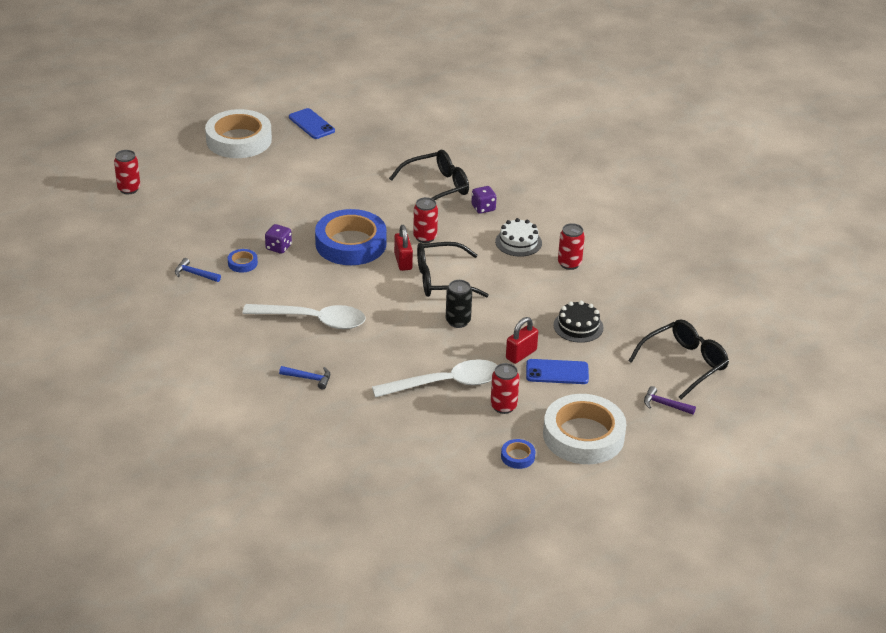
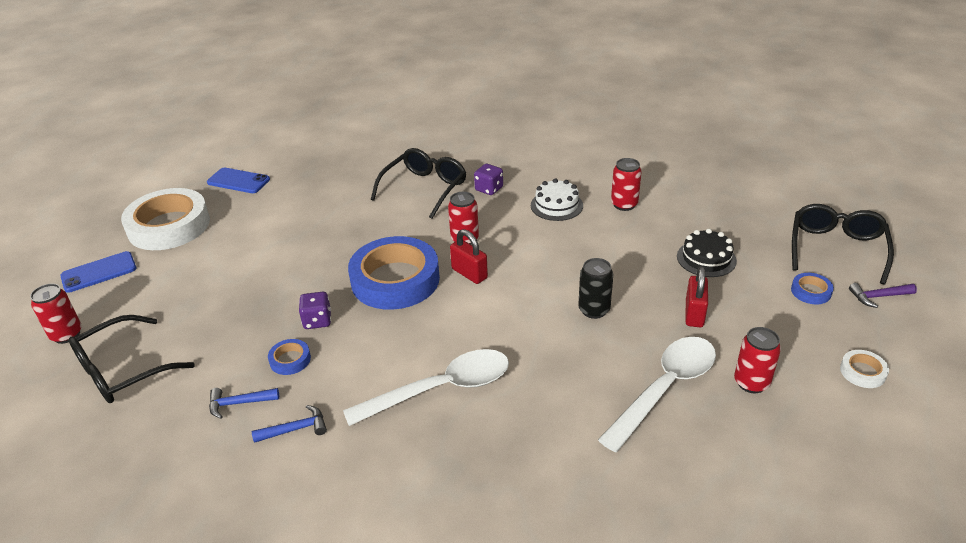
camera: 30 degrees left, 0 degrees up
blue hammer [279,366,330,389] -> blue hammer moved to [252,405,327,443]
black glasses [417,242,489,298] -> black glasses moved to [69,315,195,403]
blue tape [501,439,535,469] -> blue tape moved to [791,273,834,304]
blue phone [526,359,589,384] -> blue phone moved to [60,251,136,293]
white tape [543,394,626,464] -> white tape [840,350,889,388], size x0.41

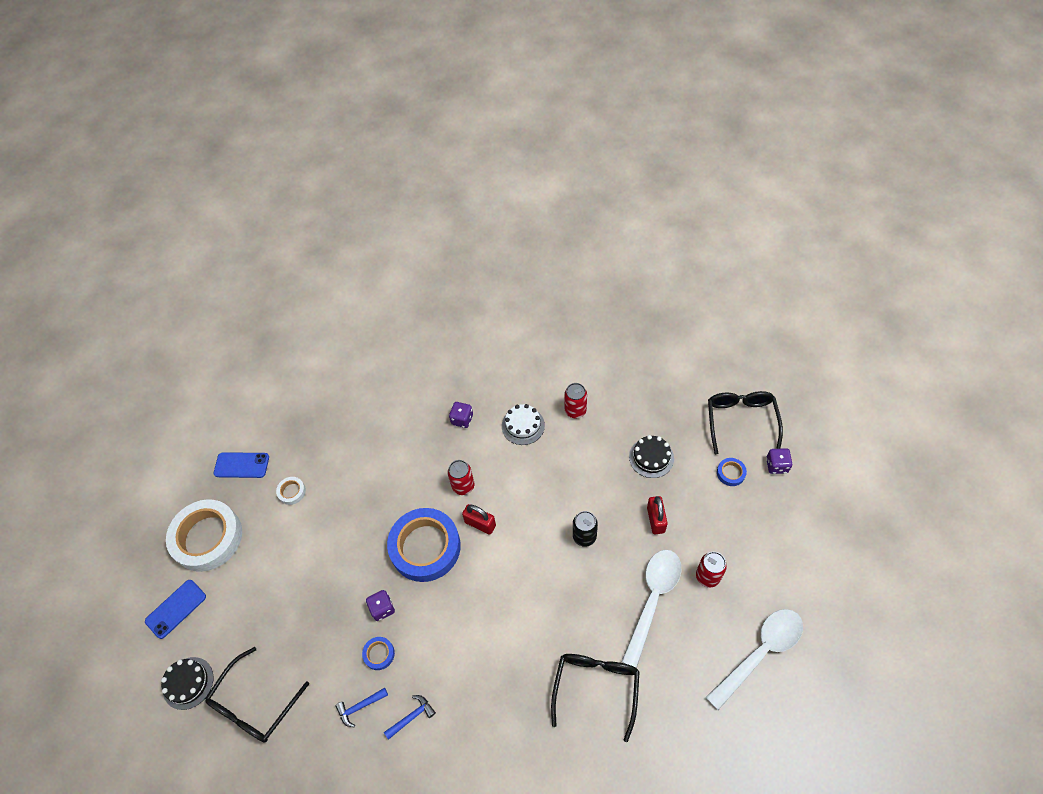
camera: 15 degrees left, 20 degrees up
red can [30,283,82,344] -> black cake [161,657,213,710]
white spoon [343,349,509,426] -> white spoon moved to [706,609,803,710]
black glasses [371,148,466,219] -> black glasses moved to [551,654,640,742]
white tape [840,350,889,388] -> white tape moved to [276,477,306,505]
purple hammer [849,283,917,308] -> purple dice [766,448,793,474]

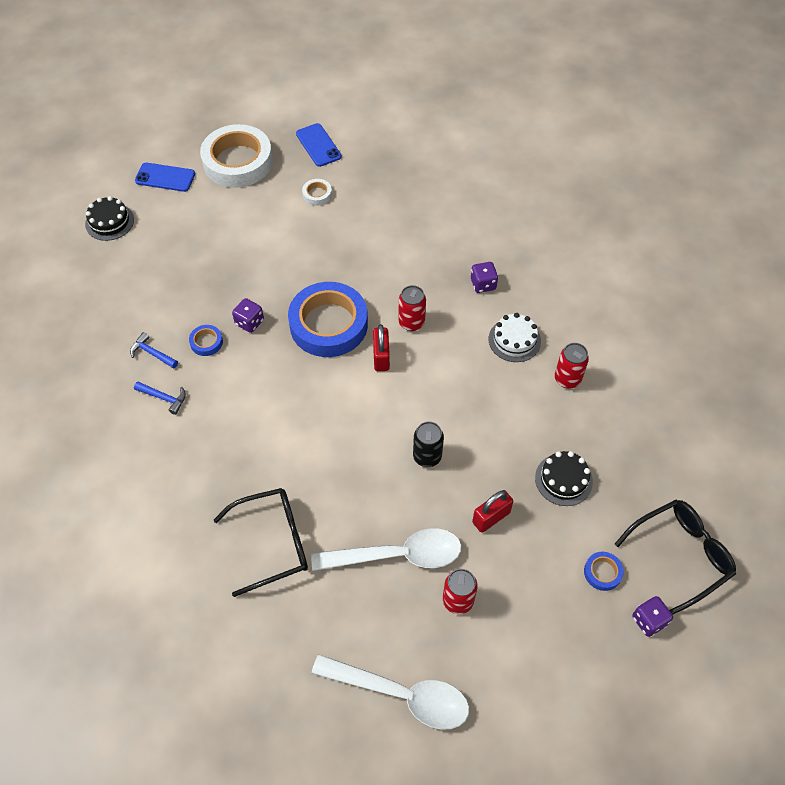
camera: 55 degrees right, 0 degrees up
black glasses [205,647,309,743] -> none

